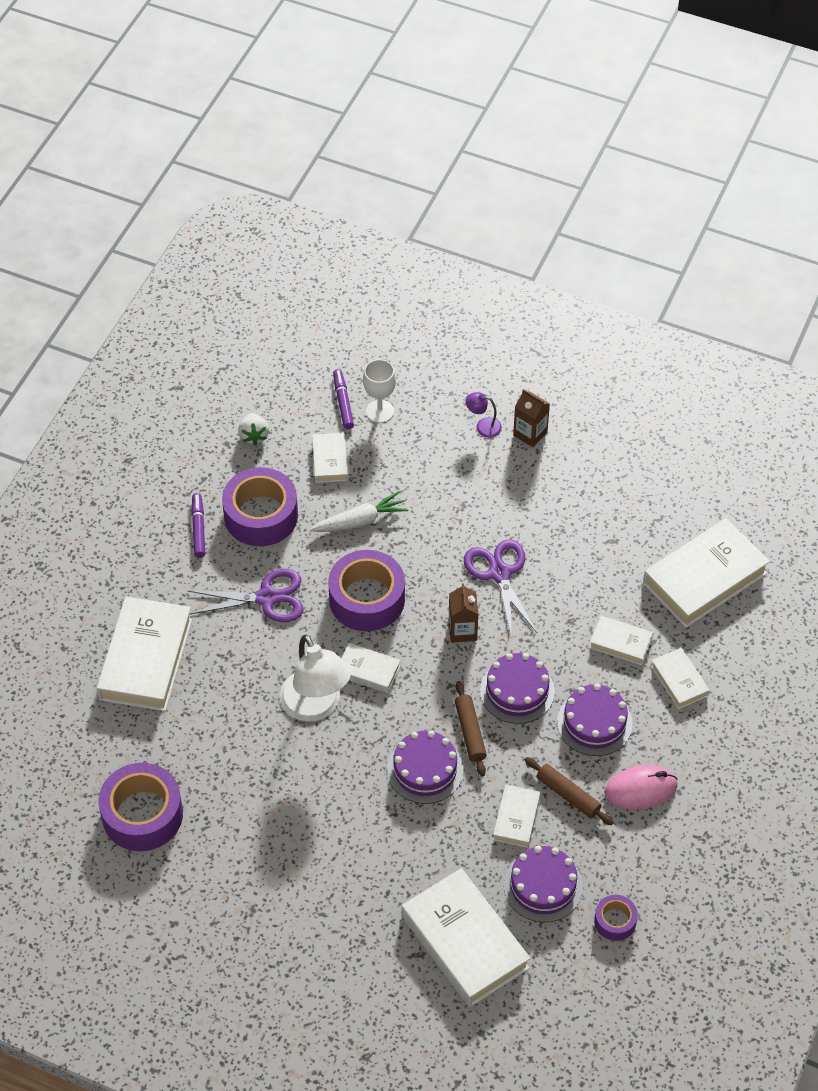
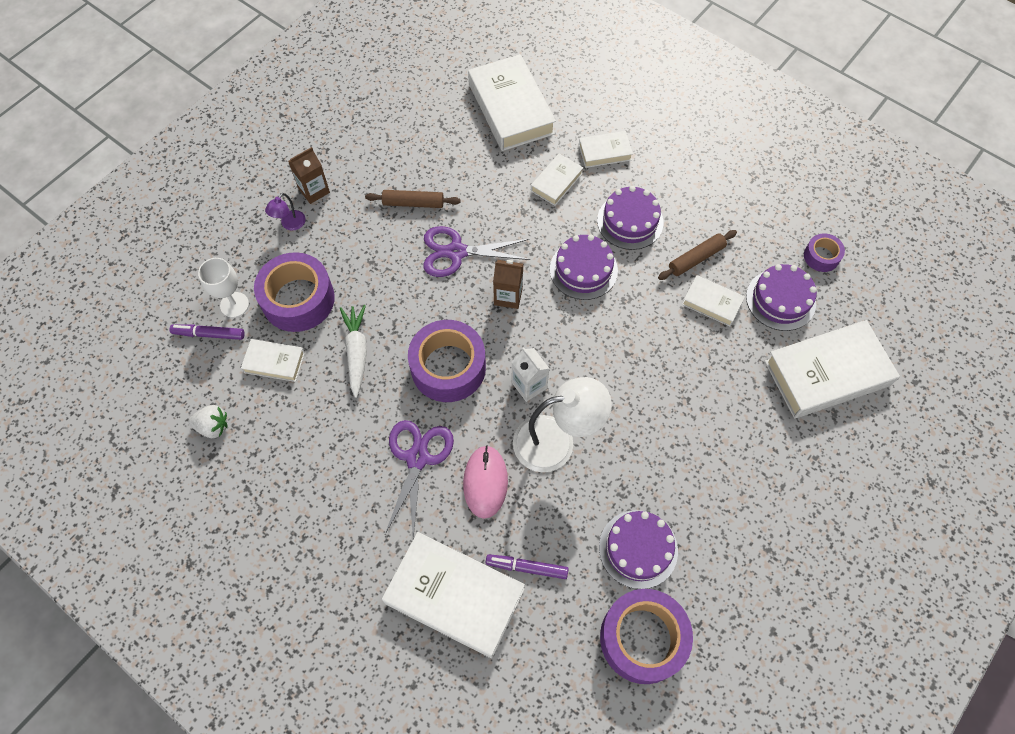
camera: 75 degrees left, 10 degrees up
purple marker [191,493,205,558] -> purple marker moved to [486,554,568,579]
purple tape [222,467,298,546] -> purple tape moved to [254,252,335,332]
white book [341,643,400,693] -> white carton [512,347,550,402]
purple cake [387,730,463,804] -> purple cake moved to [599,510,678,589]
brown rolling pin [455,681,487,776] -> brown rolling pin moved to [365,190,461,208]
pink mouse [604,765,678,810] -> pink mouse moved to [463,445,508,519]

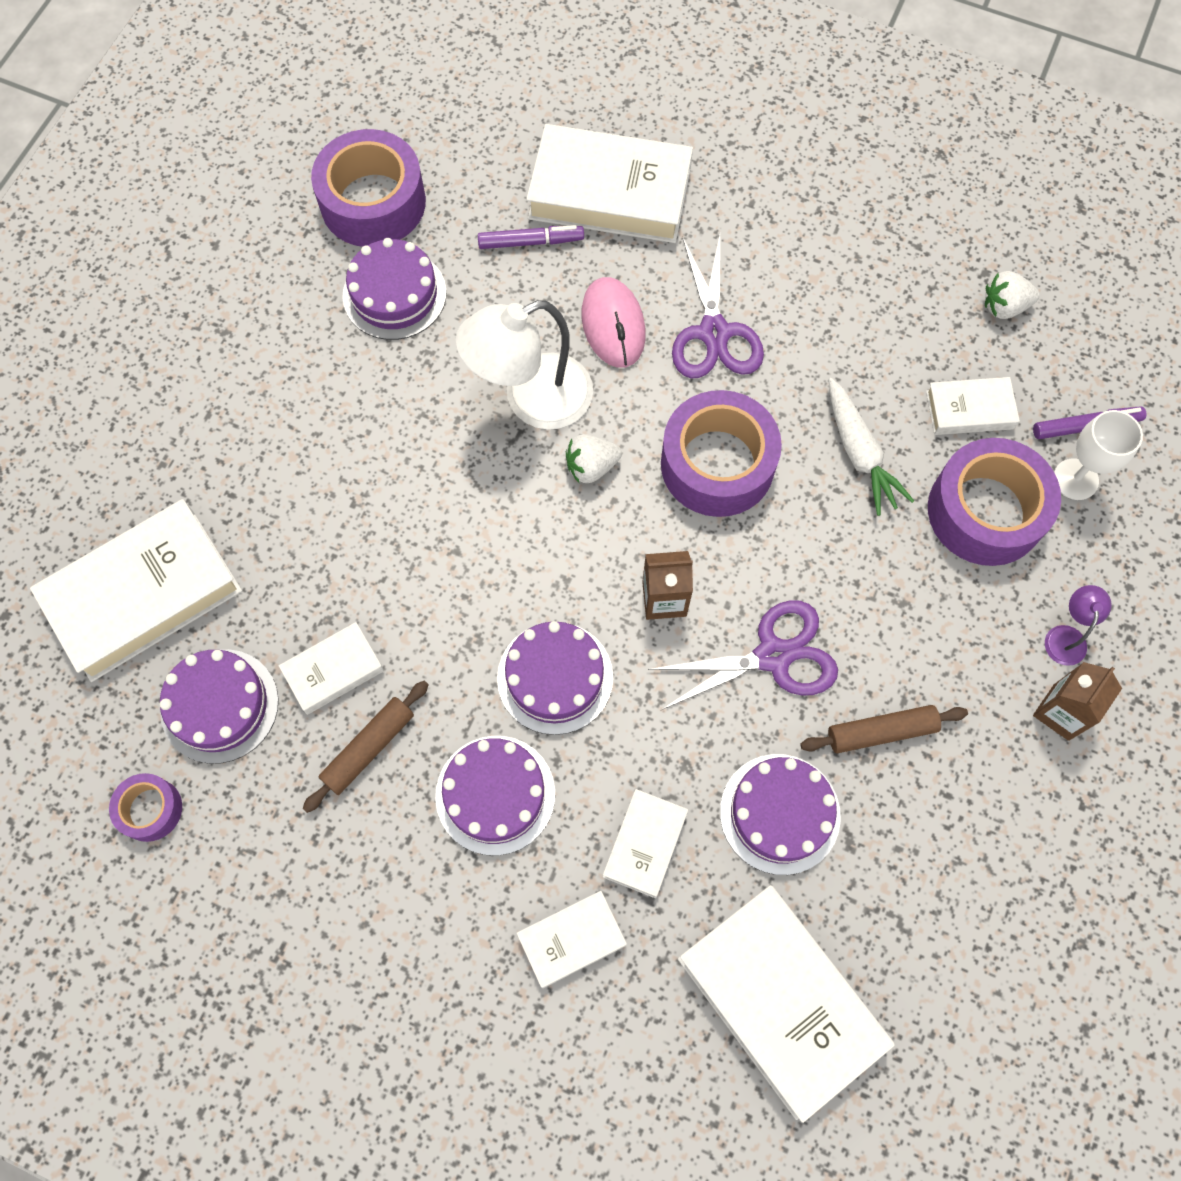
camera: 165 degrees right, 5 degrees up
white carton [512,347,550,402] -> white strawberry [566,434,622,483]
white book [682,275,745,327] -> white book turned 45 degrees counterclockwise [279,622,384,715]
none -> purple cake [720,754,841,875]

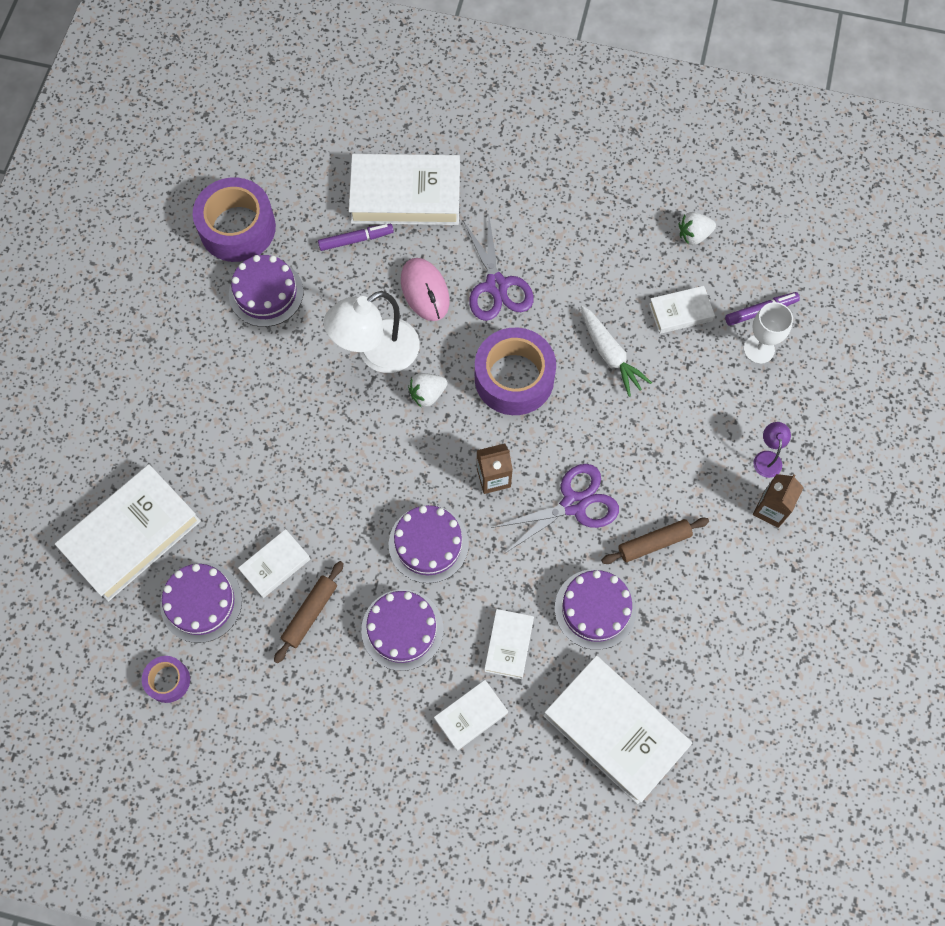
camera: 10 degrees left, 0 degrees up
purple tape [928,438,1061,566] -> none

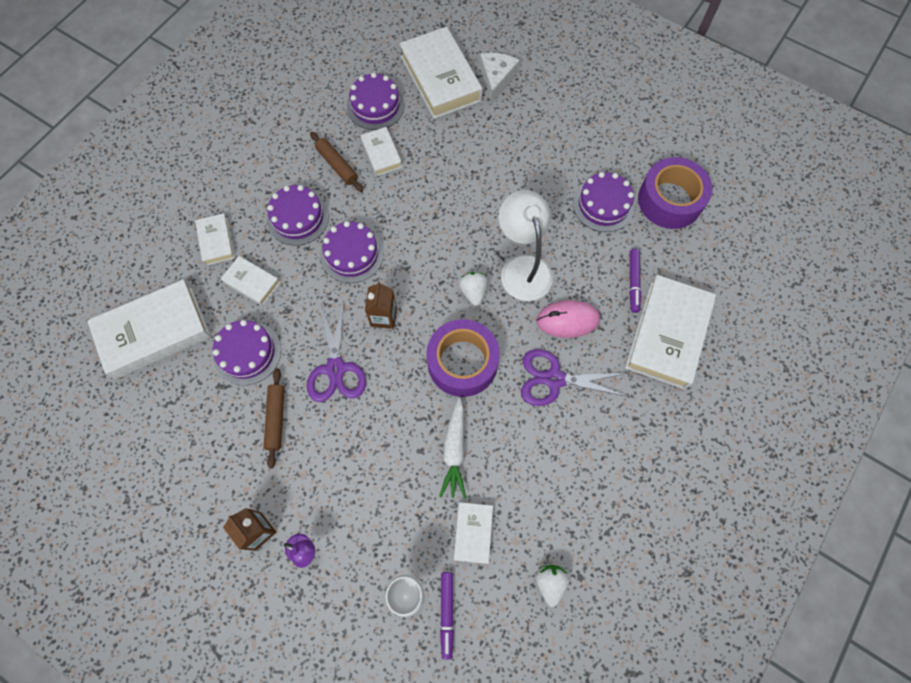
camera: 110 degrees right, 0 degrees up
purple tape [142,656,190,703] -> none
white carrot [581,306,652,397] -> white carrot turned 75 degrees counterclockwise [439,398,466,499]
none -> white cheese [480,53,520,103]

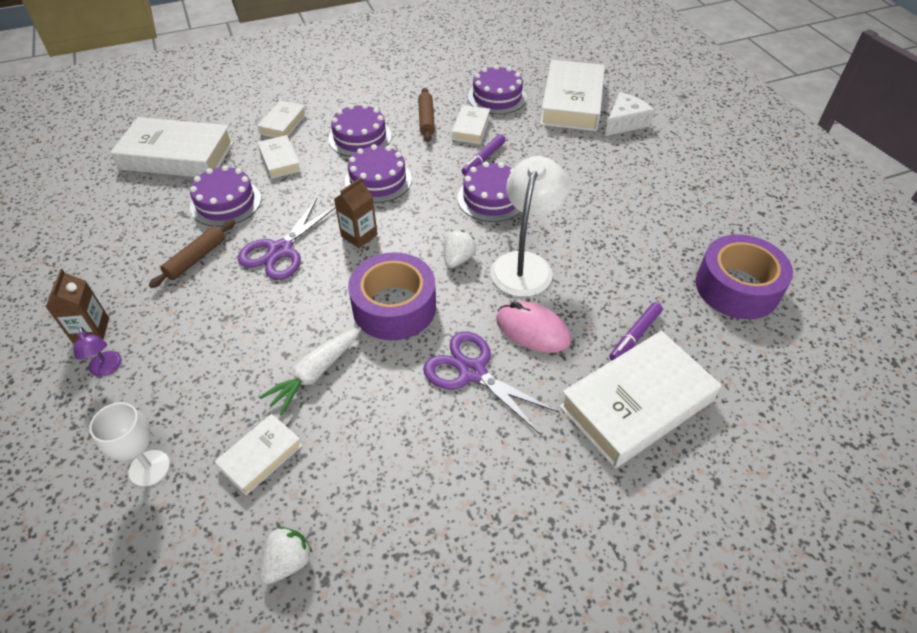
camera: 35 degrees right, 20 degrees down
purple marker [440,572,454,660] -> purple marker moved to [462,134,506,175]
purple cake [573,172,635,232] -> purple cake moved to [458,162,521,222]

